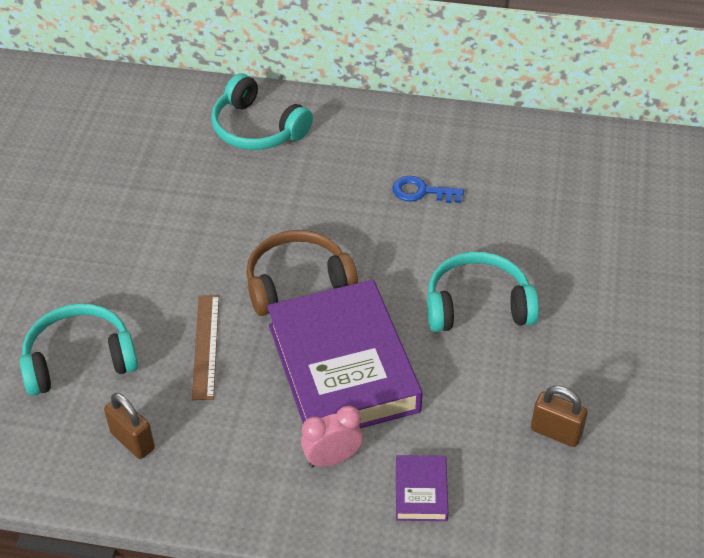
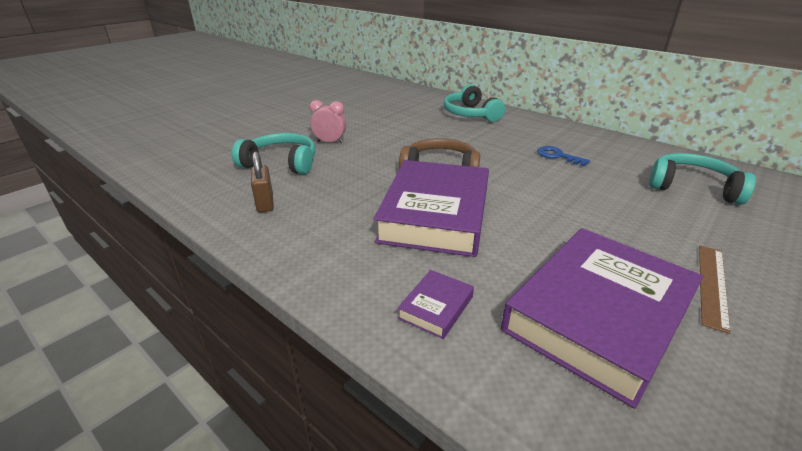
camera: 30 degrees right, 15 degrees down
brown ruler [192,295,219,400] -> brown ruler moved to [699,245,731,334]
pink clock [301,406,363,468] -> pink clock moved to [309,100,346,144]
turquoise headphones [427,252,539,332] -> turquoise headphones moved to [649,153,756,205]
brown padlock [531,386,588,447] -> purple book [501,228,703,409]

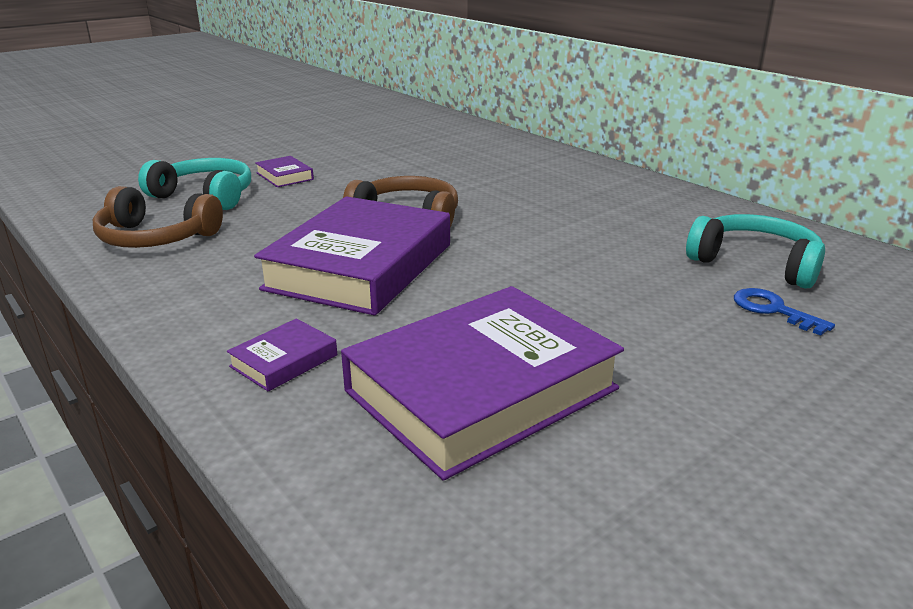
camera: 10 degrees right, 5 degrees down
brown padlock [251,151,274,212] -> brown headphones [93,186,223,248]
pink clock [309,100,346,144] -> purple book [255,156,314,187]
turquoise headphones [444,84,505,122] -> none
blue key [537,146,590,166] -> blue key moved to [734,288,835,336]
brown ruler [699,245,731,334] -> none

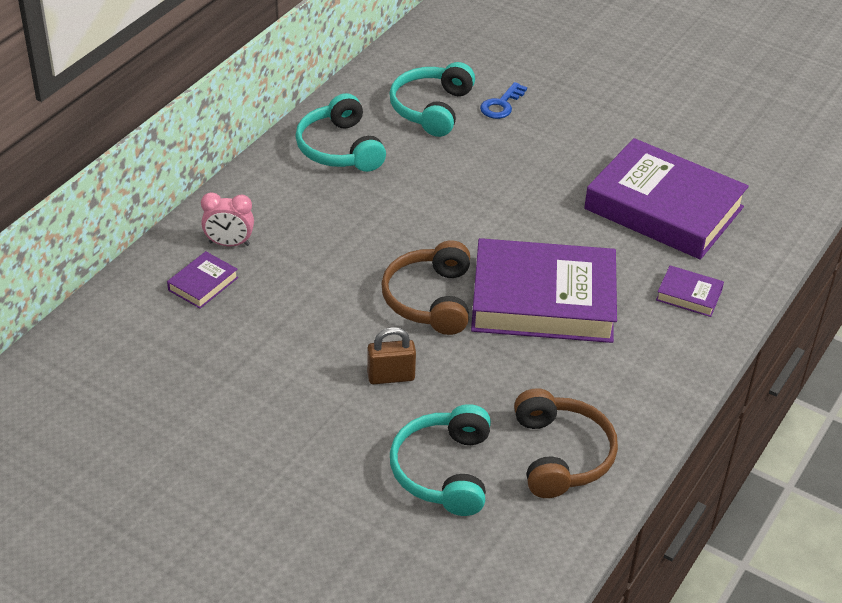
camera: 110 degrees left, 15 degrees up
purple book [255,156,314,187] -> purple book moved to [167,251,238,308]
none -> pink clock [201,192,254,246]
none -> turquoise headphones [295,93,386,172]
none -> brown padlock [367,327,416,384]

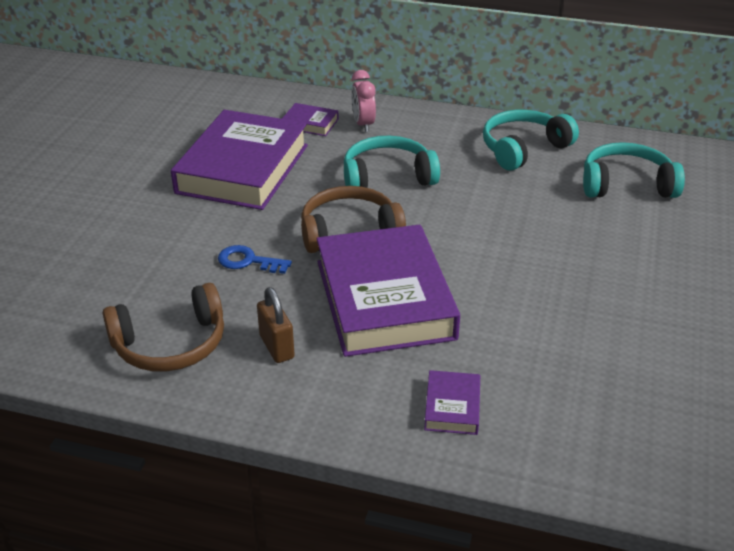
camera: 75 degrees right, 5 degrees down
brown padlock [367,327,416,384] -> brown padlock moved to [257,287,295,363]
turquoise headphones [390,404,491,516] -> turquoise headphones moved to [344,136,440,188]
blue key [480,82,527,119] -> blue key moved to [218,245,292,274]
purple book [584,138,749,260] -> purple book moved to [171,110,308,210]

